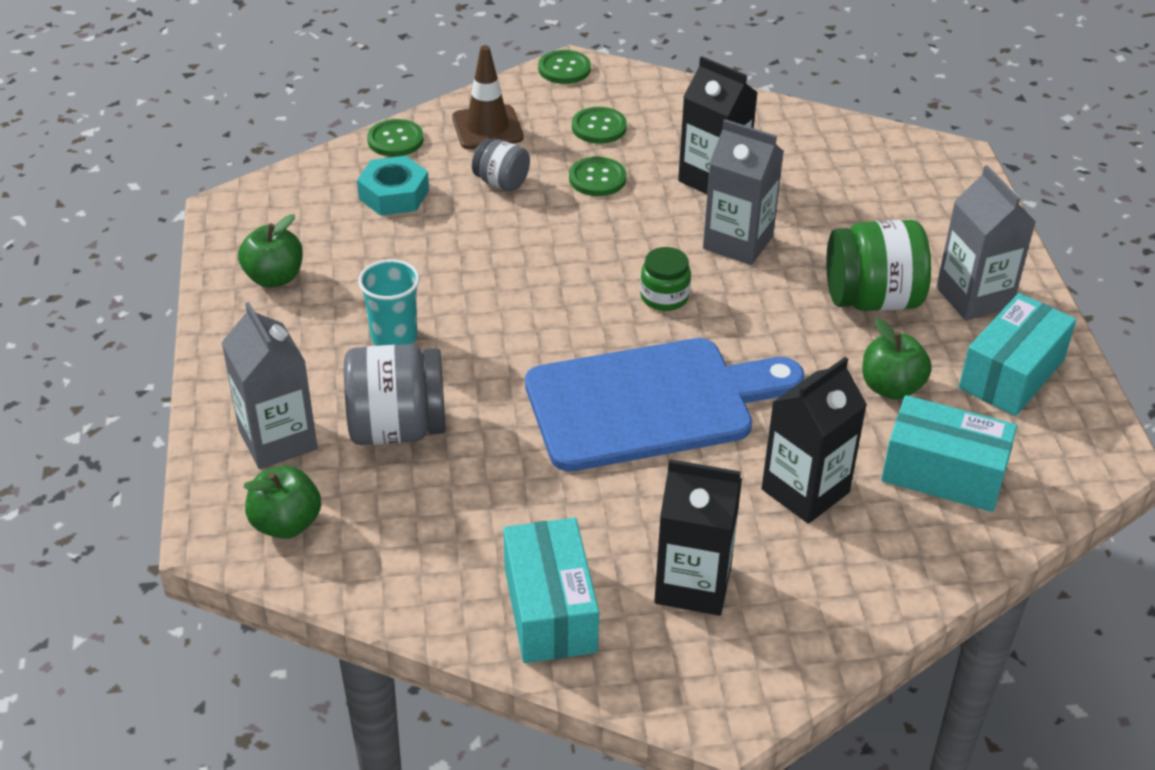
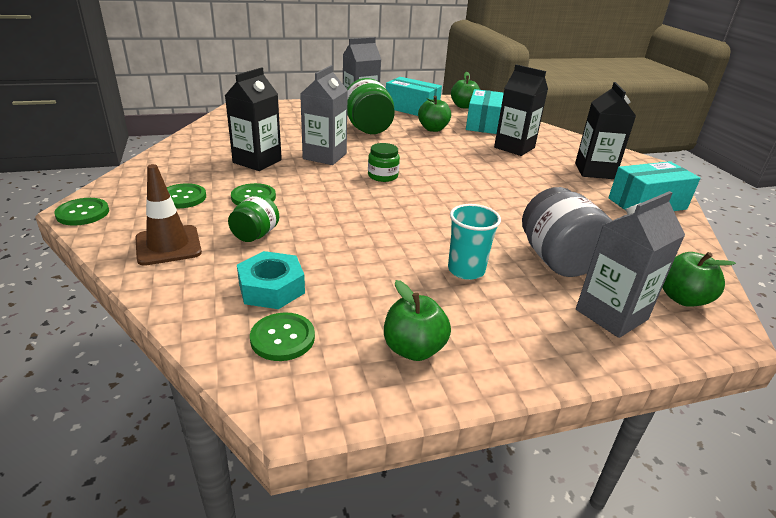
camera: 100 degrees left, 10 degrees down
green button [367,119,423,157] -> green button moved to [250,312,315,361]
grey jar [472,138,530,191] -> green jar [228,194,279,242]
blue cutting board [525,338,805,472] -> none
none -> green apple [451,72,480,109]

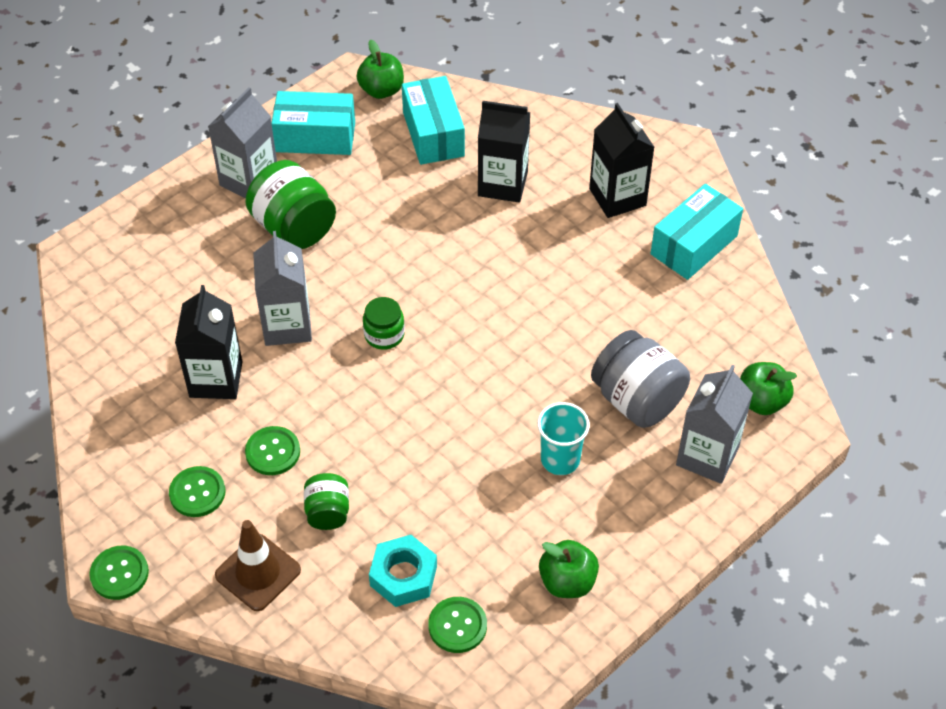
camera: 25 degrees left, 20 degrees up
green apple [418,96,451,132] -> none

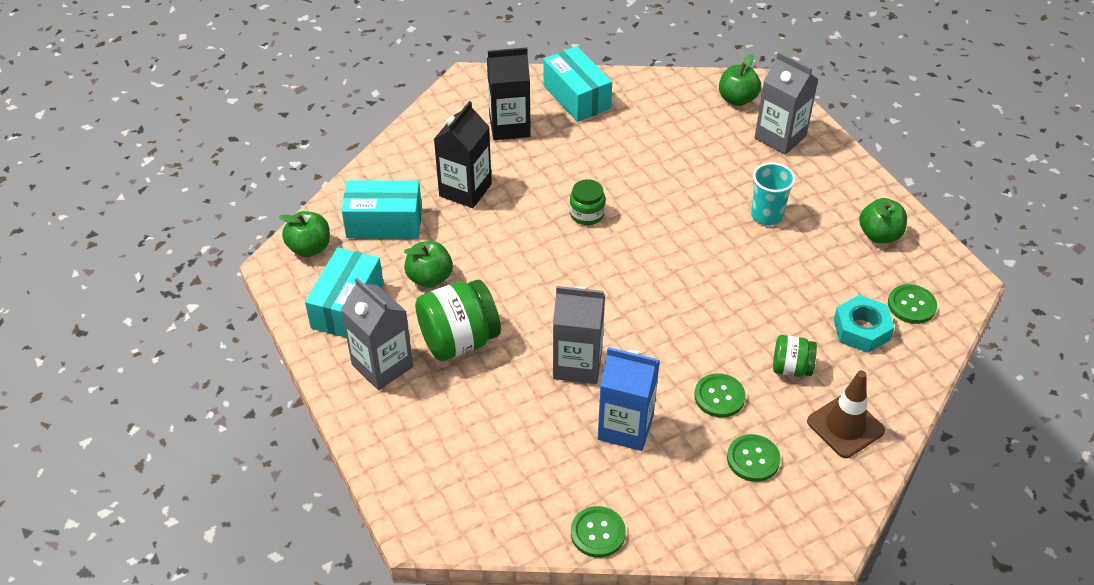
camera: 75 degrees left, 5 degrees down
green button [89,546,149,600] -> green button moved to [571,506,626,558]
black carton [175,285,243,399] -> blue carton [598,347,660,451]
green jar [363,297,405,350] -> green jar moved to [570,179,605,225]
grey jar [591,330,690,428] -> none
none -> green apple [404,241,453,288]

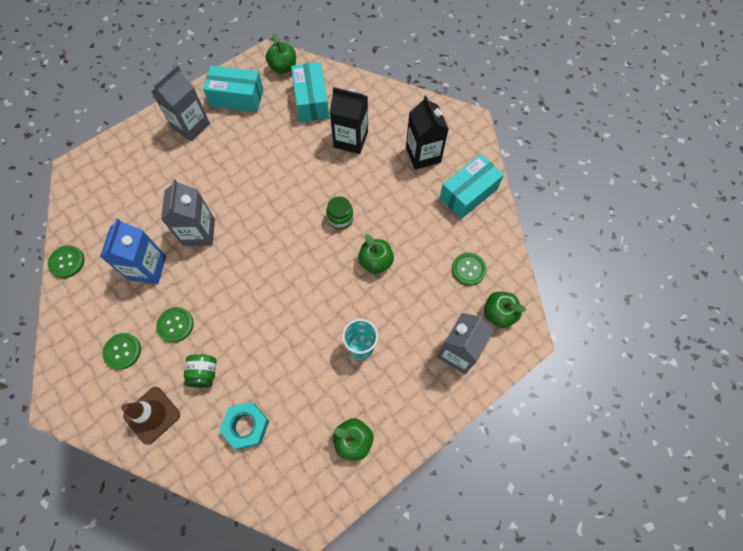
camera: 80 degrees right, 20 degrees up
green apple [404,241,453,288] -> green apple moved to [358,234,394,274]
green jar [415,280,501,361] -> none
green button [888,284,937,324] -> green button moved to [452,253,487,286]

